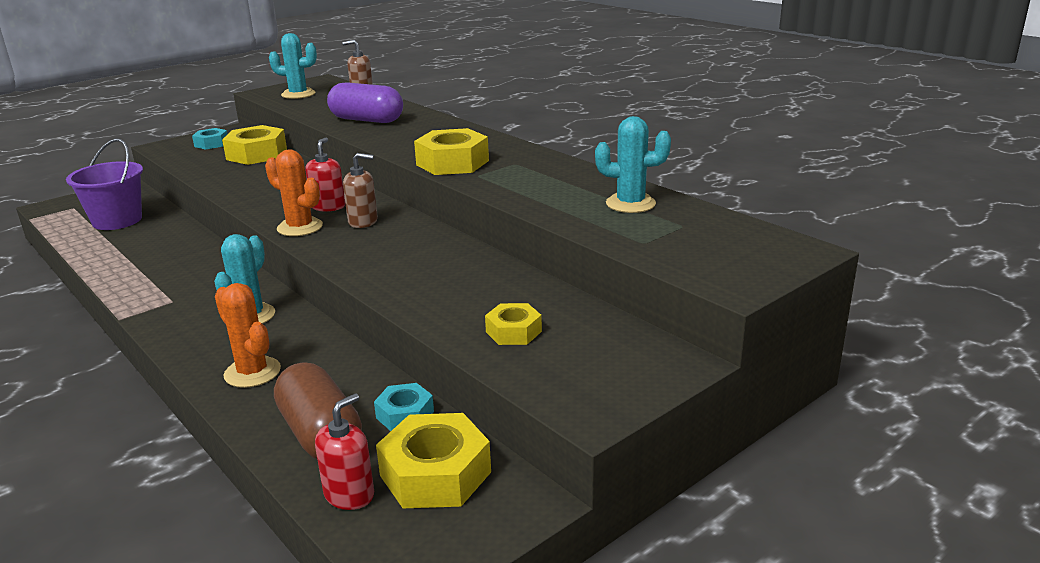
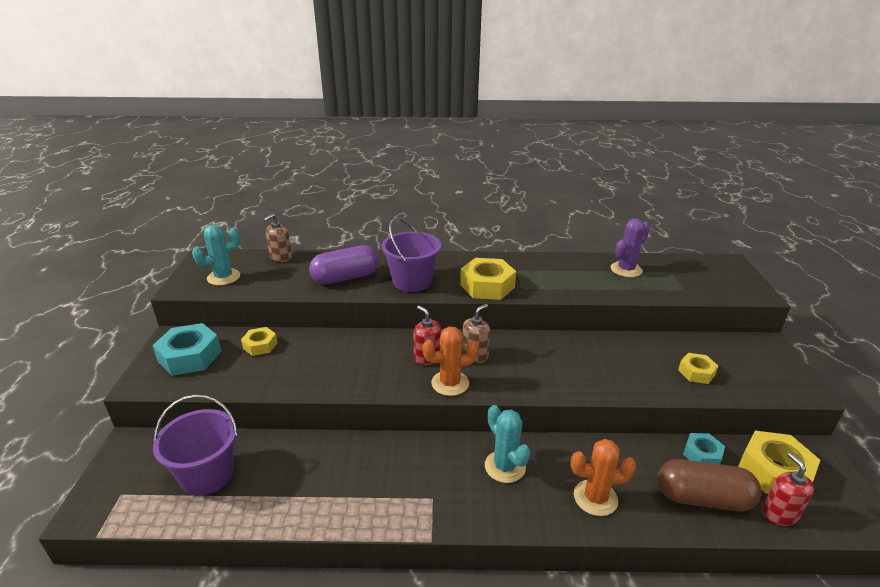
camera: 50 degrees left, 5 degrees up
turquoise nut [192,128,227,150] -> turquoise nut [152,323,221,376], size x1.74
yellow nut [222,125,287,165] -> yellow nut [241,327,278,356], size x0.57
turquoise cactus [595,116,671,213] -> purple cactus [611,218,650,277]
none -> purple bucket [382,218,441,292]

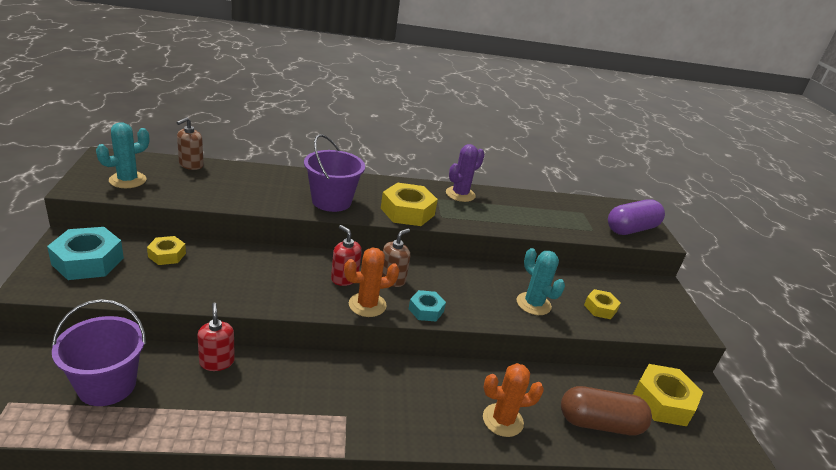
camera: 10 degrees left, 0 degrees up
purple capsule [309,245,379,285] -> purple capsule moved to [608,199,665,235]
turquoise cactus [485,405,531,483] -> turquoise cactus moved to [517,248,565,315]
purple cactus [611,218,650,277] -> purple cactus moved to [446,144,485,202]
turquoise nut [683,433,725,464] -> turquoise nut moved to [409,290,446,321]
red soap dispenser [762,453,814,526] -> red soap dispenser moved to [197,303,235,371]

